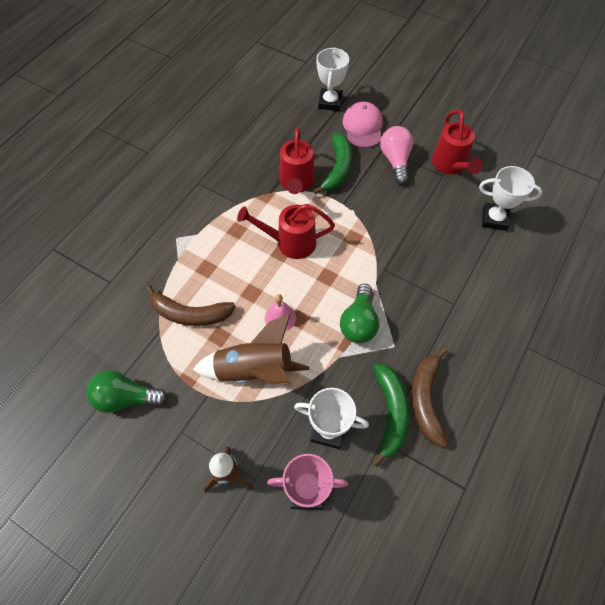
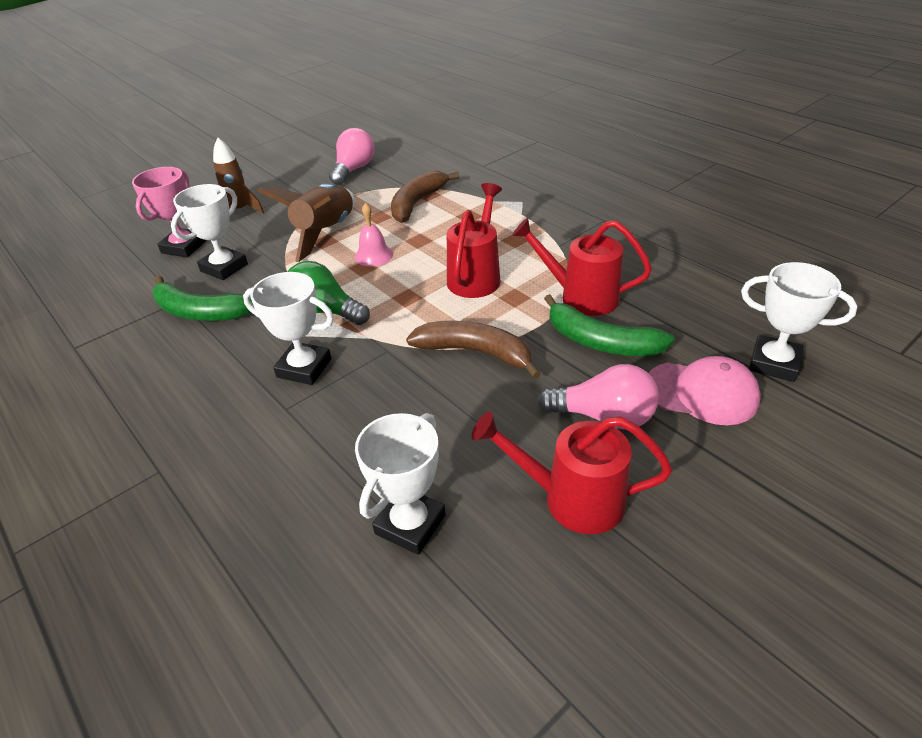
camera: 110 degrees right, 20 degrees down
green light bulb [86,370,167,413] -> pink light bulb [329,128,375,185]
brown banana [411,347,448,448] -> brown banana moved to [406,321,541,379]
none -> white trophy [243,272,334,385]

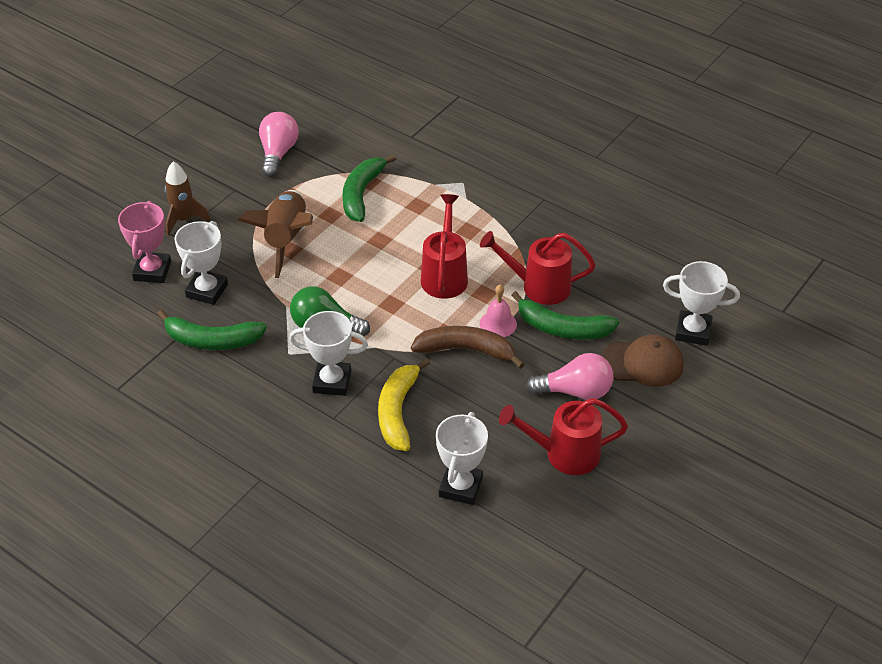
camera: 15 degrees left, 5 degrees up
pink bell [355,203,393,266] -> pink bell moved to [480,285,517,337]
brown banana [391,171,460,223] -> green banana [342,154,396,222]
pink cap [648,356,761,425] -> brown cap [602,334,684,387]
none -> yellow banana [378,358,430,451]

